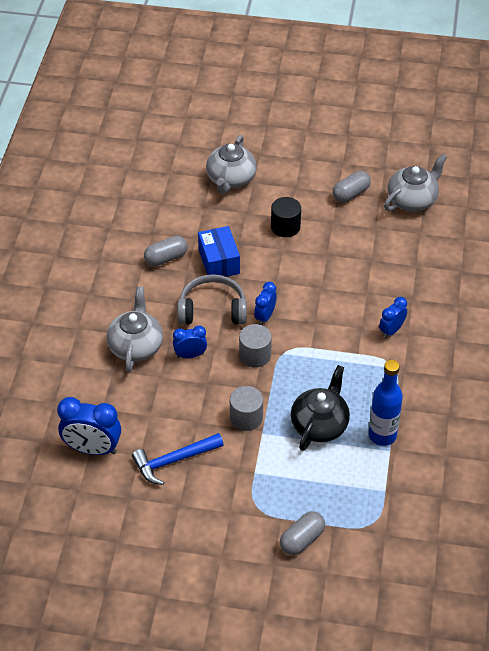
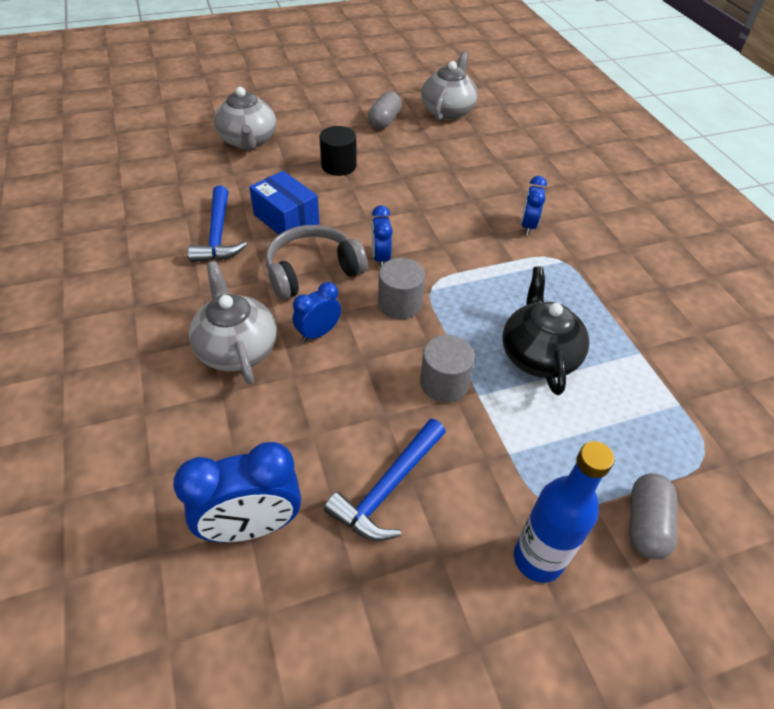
camera: 30 degrees left, 0 degrees up
grey capsule [144,236,188,266] -> blue hammer [188,186,247,262]
blue bottle [369,360,403,446] -> blue bottle moved to [514,441,614,583]

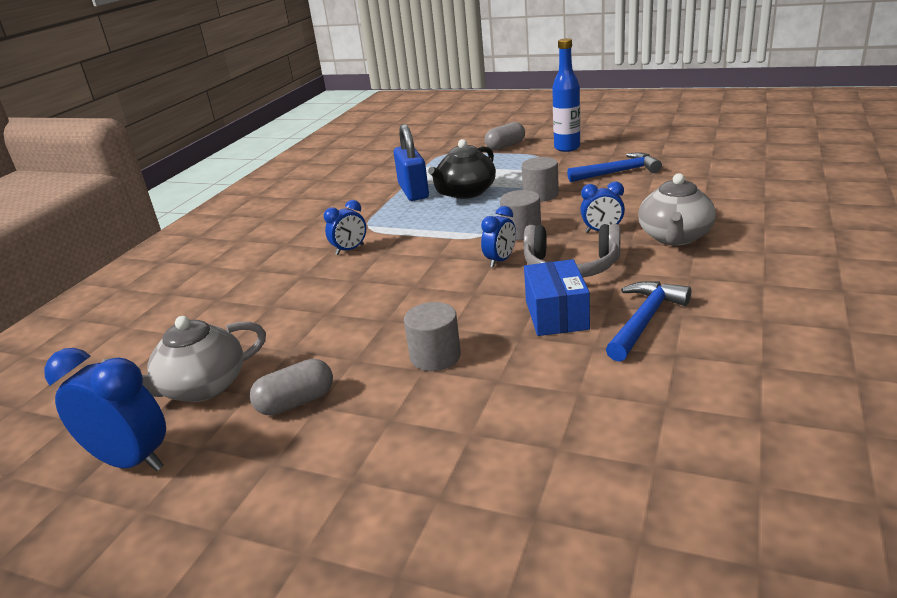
camera: 135 degrees left, 20 degrees down
blue clock [173,442,301,542] -> blue clock moved to [44,348,166,471]
grey teapot [214,87,276,150] -> none
black cylinder [320,126,357,176] -> grey cylinder [404,302,461,371]
none -> blue padlock [394,124,429,201]

